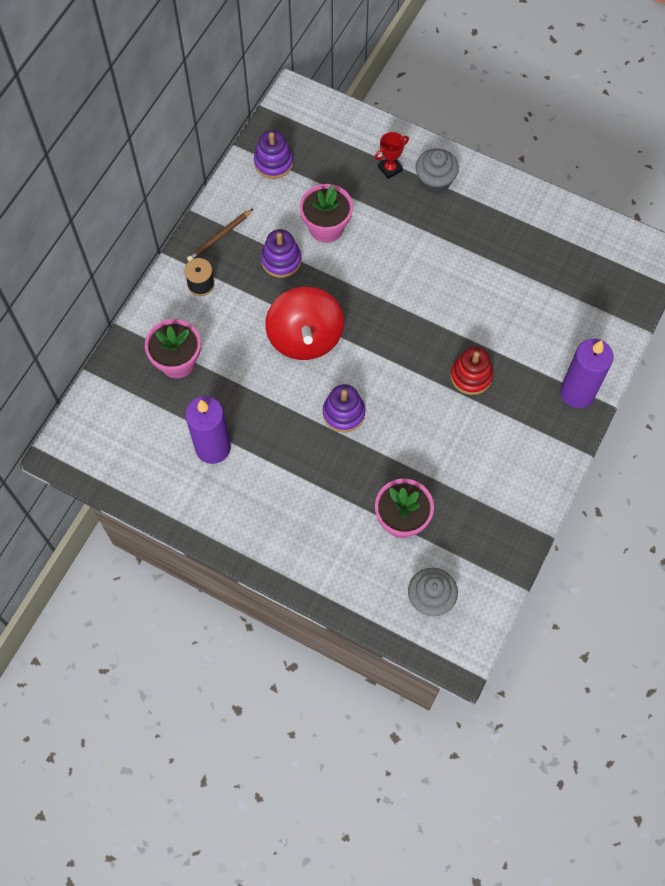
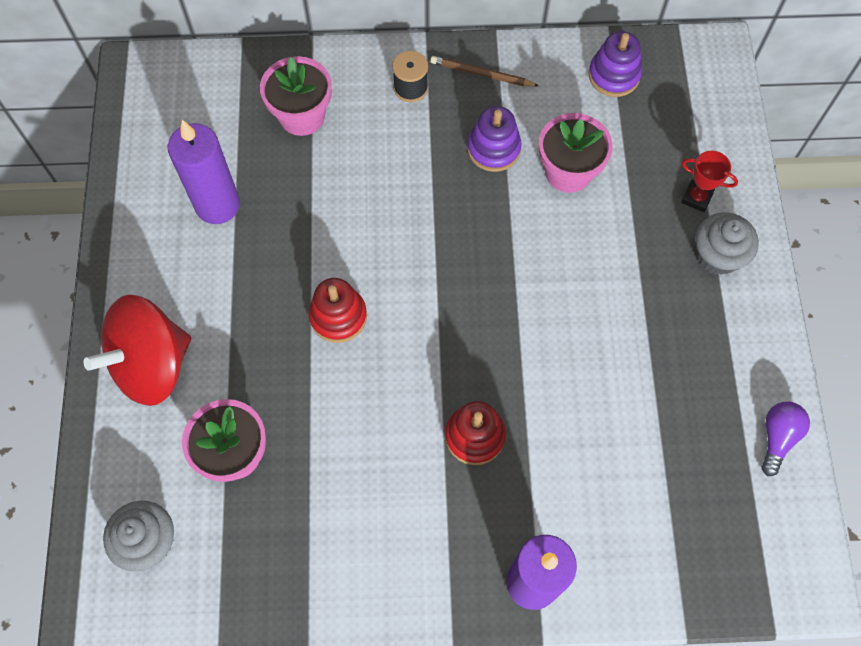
camera: 60 degrees right, 0 degrees up
red spinning top [265,287,344,360] -> red spinning top moved to [83,295,191,406]
purple stacking toy [323,384,365,433] -> red stacking toy [309,278,367,343]
none -> purple light bulb [761,402,810,476]

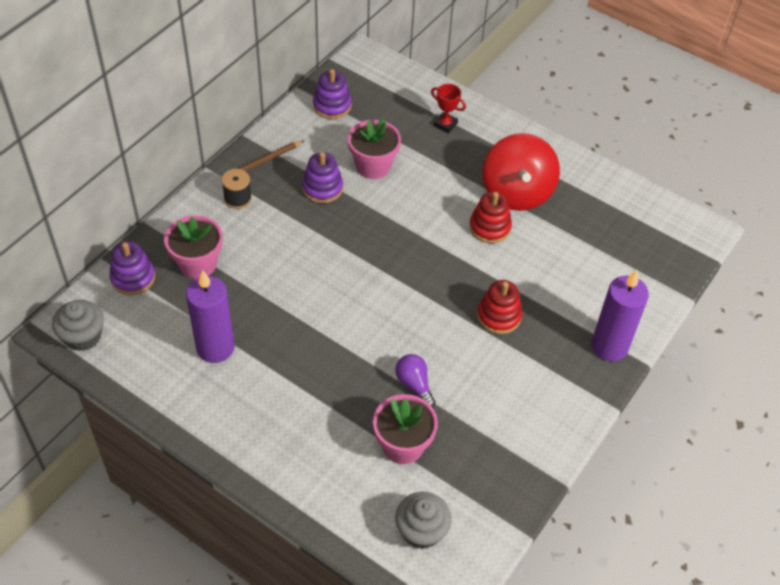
camera: 55 degrees left, 15 degrees down
red spinning top [83,295,191,406] -> red spinning top moved to [482,133,560,211]
red stacking toy [309,278,367,343] -> red stacking toy moved to [469,192,512,243]
red trophy [681,151,738,212] -> red trophy turned 60 degrees clockwise [431,84,466,133]
grey cupcake [695,212,759,275] -> grey cupcake moved to [52,300,104,351]
purple light bulb [761,402,810,476] -> purple light bulb moved to [395,354,436,408]
none -> purple stacking toy [109,241,155,295]

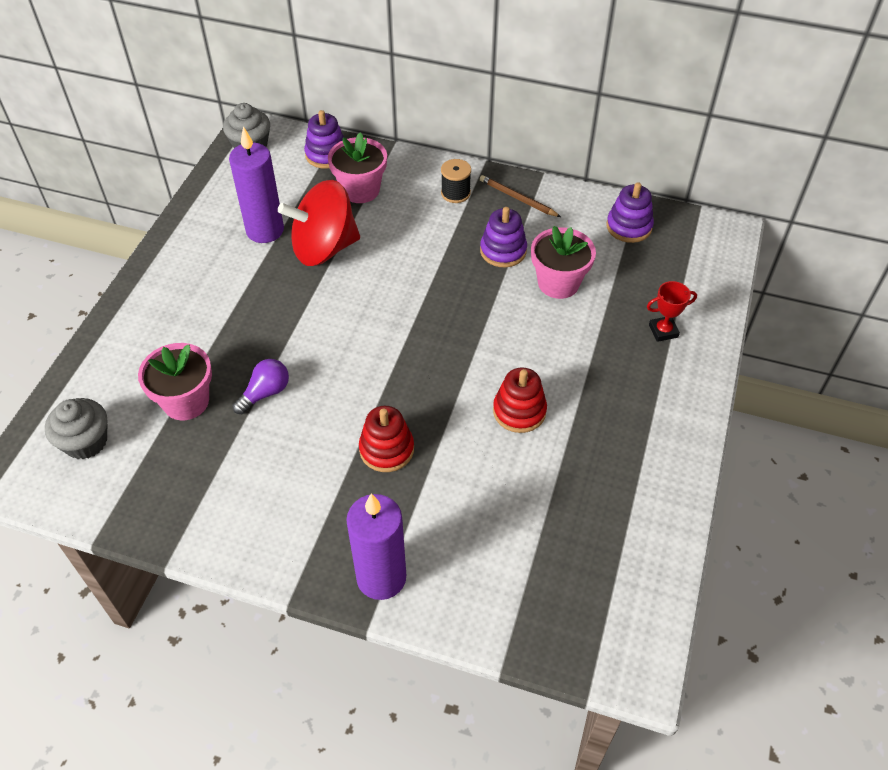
camera: 75 degrees right, 0 degrees up
red trophy [431,84,466,133] -> red trophy turned 60 degrees clockwise [647,281,697,342]
red spinning top [482,133,560,211] -> red spinning top moved to [278,180,360,266]

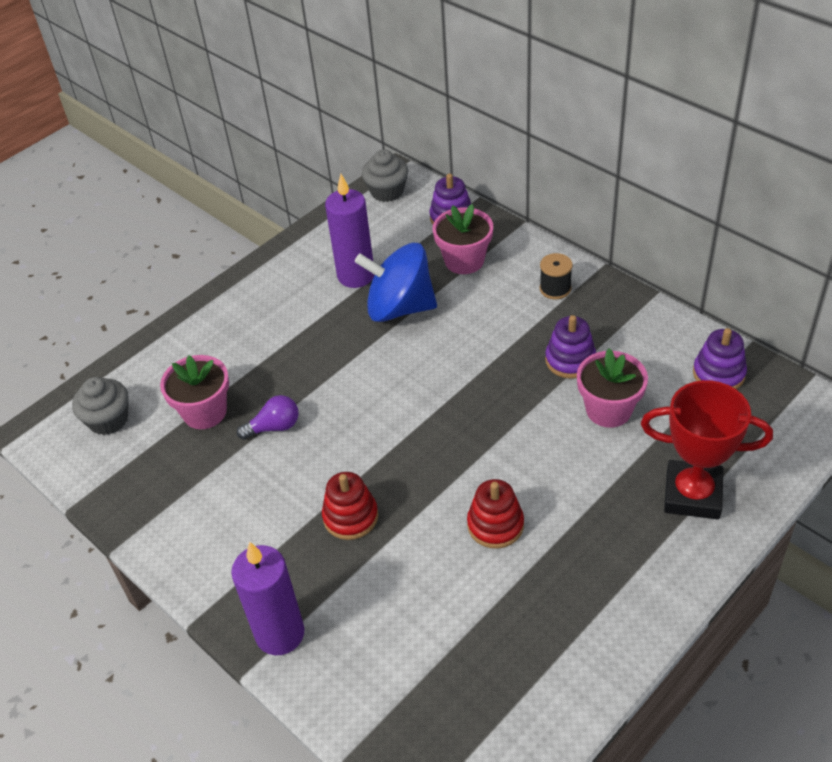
camera: 30 degrees right, 5 degrees down
red spinning top [278,180,360,266] -> blue spinning top [355,243,437,322]
brown pencil [480,175,561,217] -> none
red trophy [647,281,697,342] -> red trophy [641,380,773,519], size x2.08

